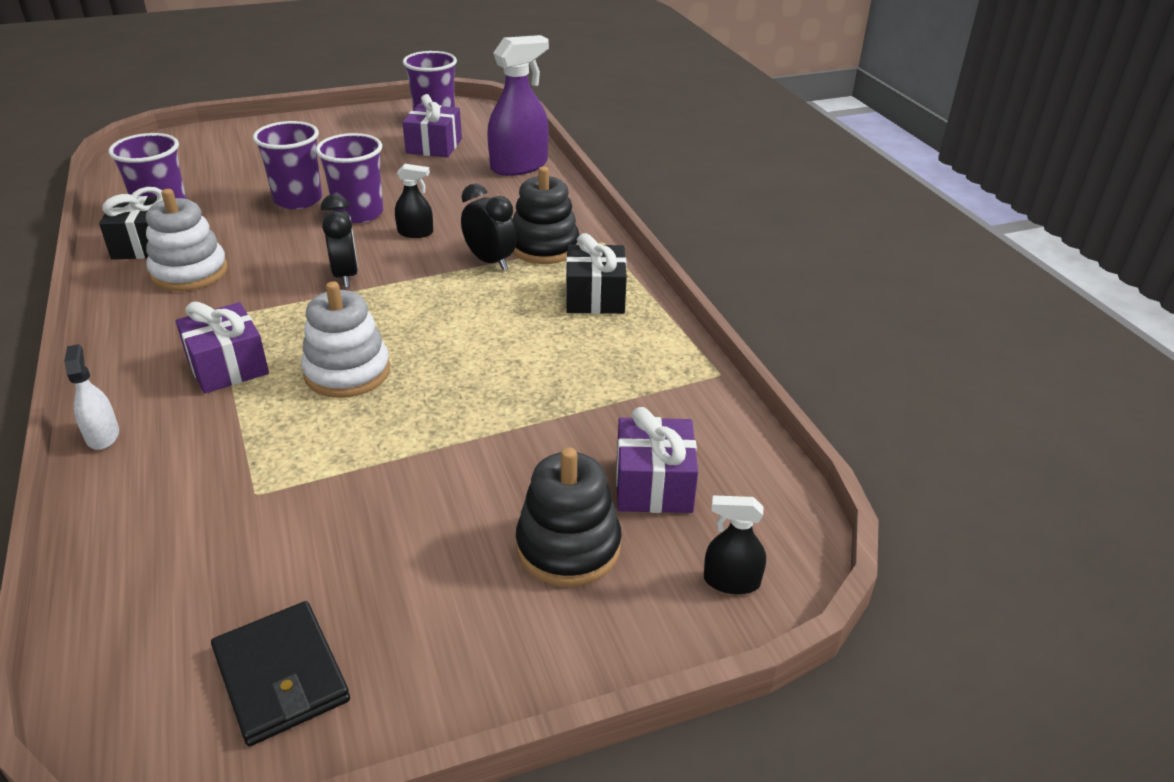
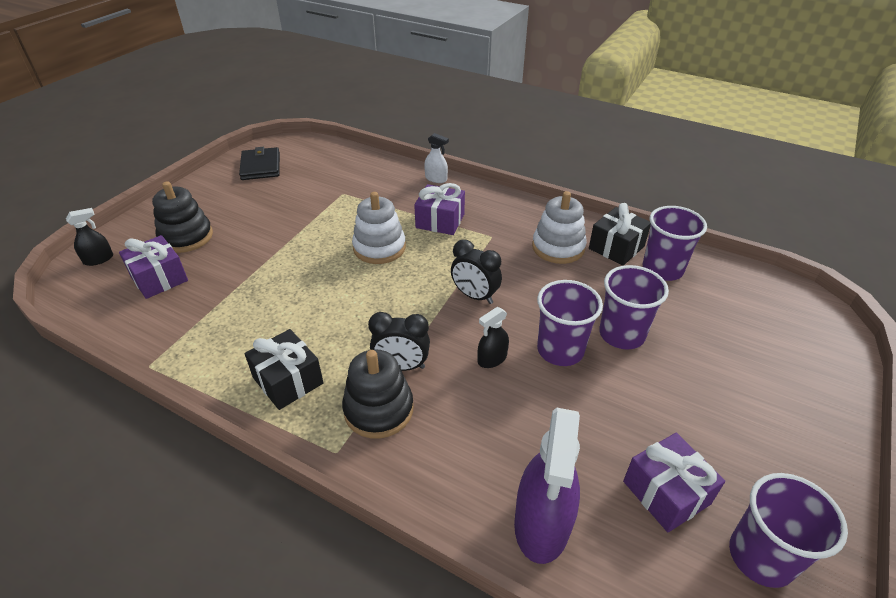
camera: 140 degrees right, 5 degrees up
black wallet [211,601,350,746] -> black wallet turned 60 degrees clockwise [239,147,280,180]

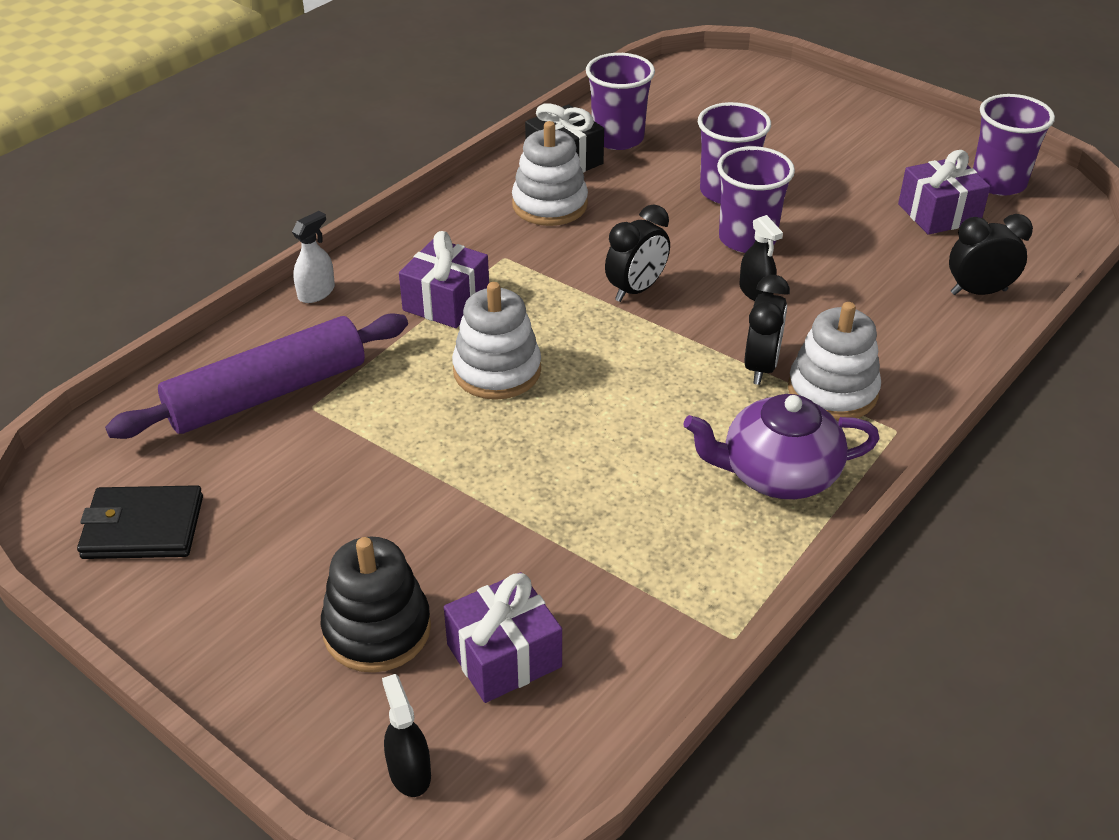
camera: 80 degrees left, 0 degrees up
black gift [245,329,324,410] -> purple teapot [683,394,880,499]
black stacking toy [342,349,414,438] -> white stacking toy [788,302,881,421]
purple spray bottle [514,408,580,564] -> black clock [949,214,1033,295]
none -> purple rolling pin [105,313,408,439]

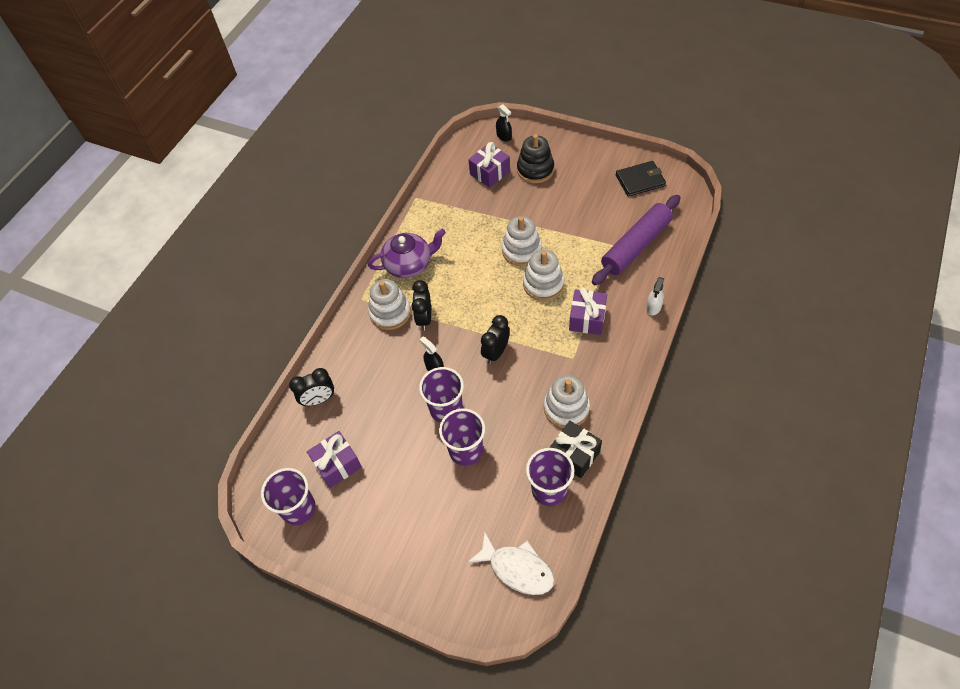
camera: 170 degrees right, 15 degrees up
none -> white fish [467,531,554,595]
none -> white stacking toy [502,216,542,266]

